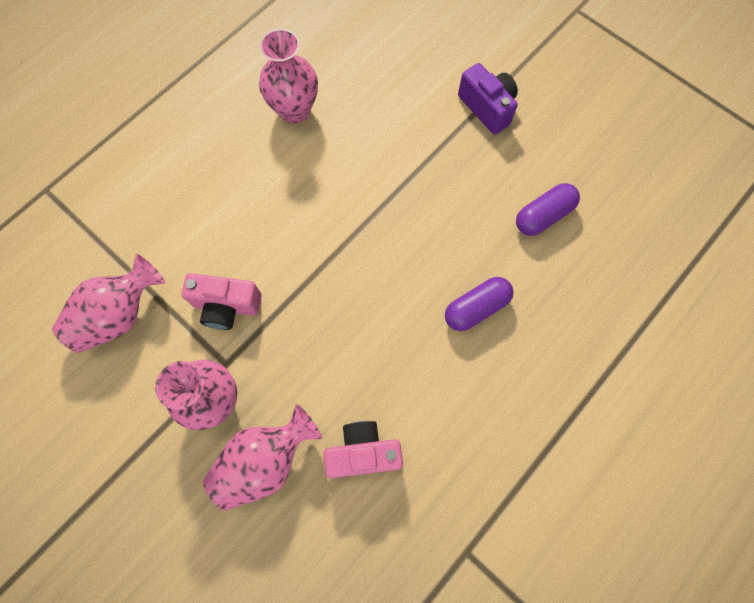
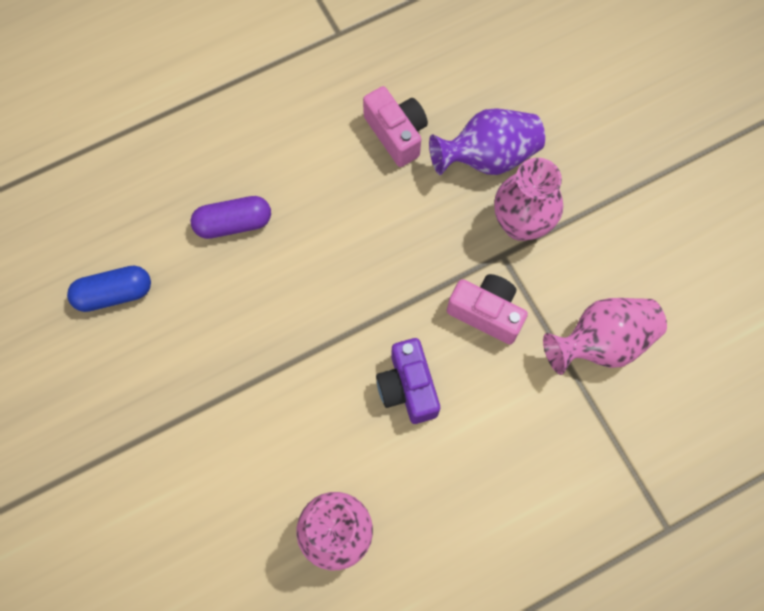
camera: 160 degrees left, 0 degrees up
pink vase [203,404,322,511] -> purple vase [429,108,545,175]
pink camera [324,421,403,478] -> pink camera turned 135 degrees counterclockwise [363,86,428,167]
purple camera [458,63,518,135] -> purple camera moved to [376,338,440,424]
purple capsule [516,183,580,236] -> blue capsule [67,266,151,312]

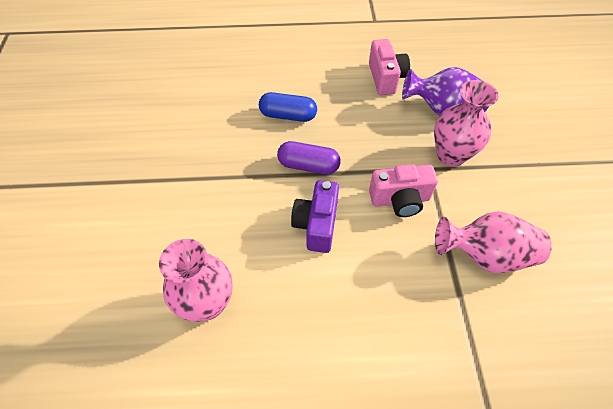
camera: 25 degrees right, 15 degrees down
blue capsule [67,266,151,312] -> blue capsule moved to [259,92,317,122]
purple capsule [191,196,271,239] -> purple capsule moved to [277,141,341,175]
pink camera [447,274,528,344] -> pink camera turned 120 degrees clockwise [369,164,438,217]

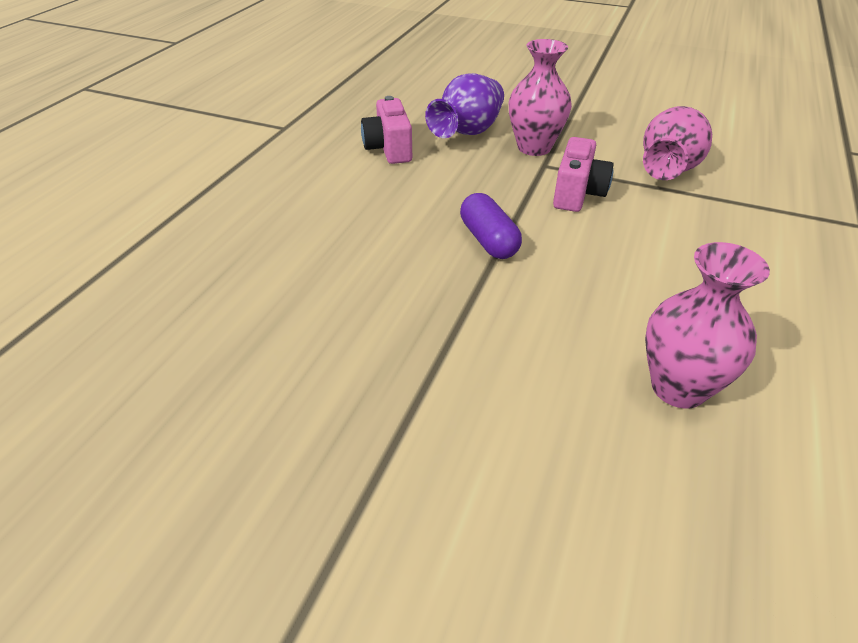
camera: 65 degrees left, 15 degrees down
blue capsule [259,92,317,122] -> none
purple capsule [277,141,341,175] -> purple capsule turned 60 degrees counterclockwise [460,193,522,259]
purple camera [291,180,339,253] -> none
pink camera [369,39,410,95] -> pink camera turned 120 degrees counterclockwise [361,96,412,164]

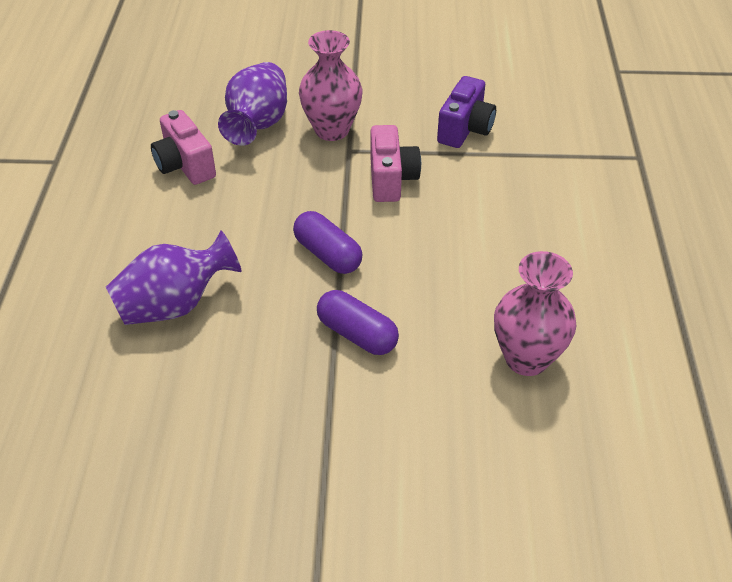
camera: 20 degrees left, 5 degrees up
pink vase [643,106,712,180] -> purple camera [437,76,496,148]
none -> purple vase [106,230,242,325]
none -> purple capsule [317,290,399,355]

